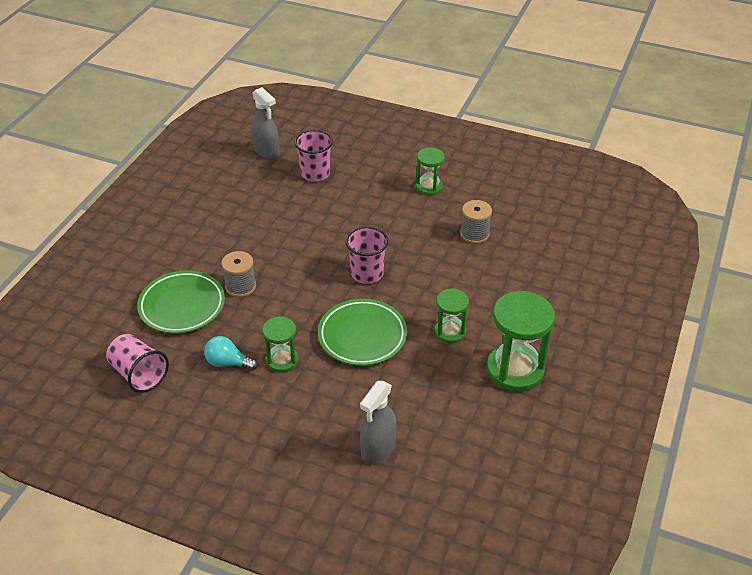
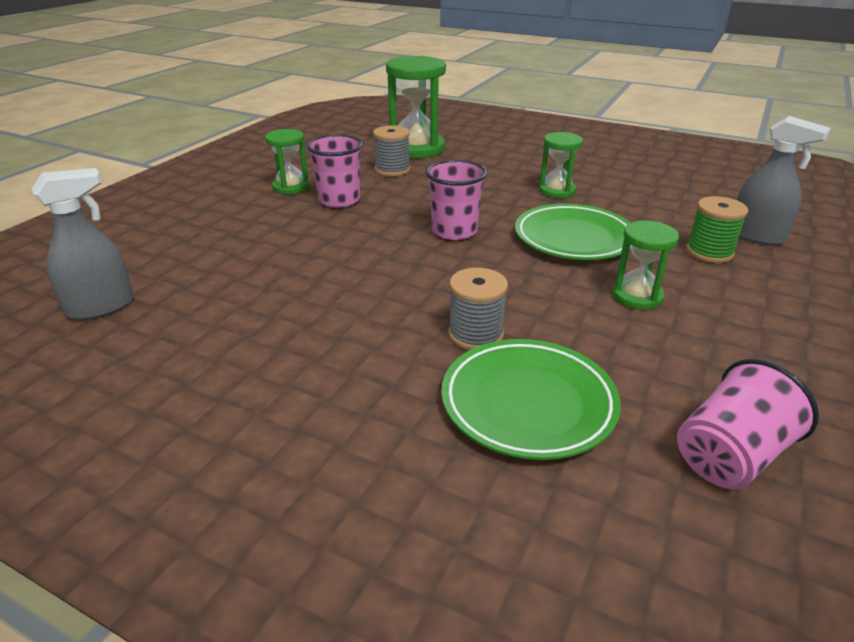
camera: 85 degrees left, 10 degrees down
turquoise light bulb [204,336,258,371] -> none
pink cup [294,130,333,182] -> pink cup moved to [306,135,363,208]
green hourglass [487,291,555,392] -> green hourglass moved to [386,56,446,158]
none -> green spool [686,196,748,263]

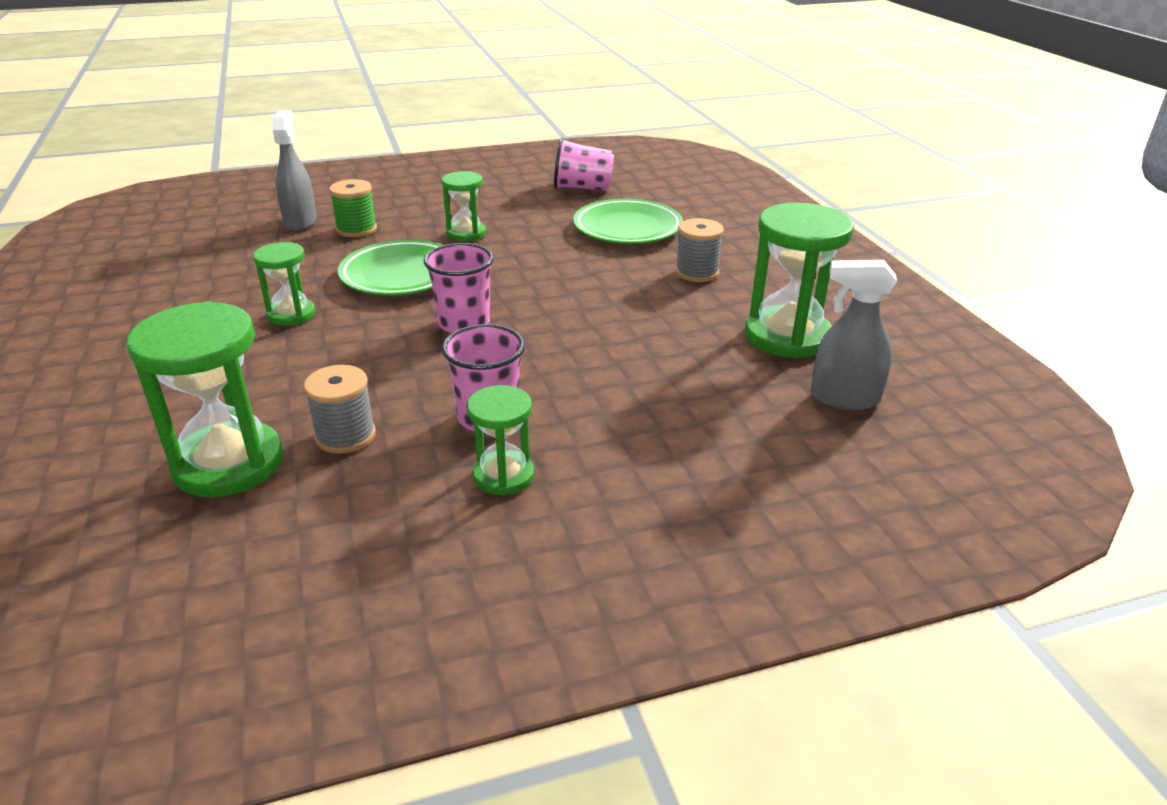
camera: 135 degrees left, 0 degrees up
grey spool [448,268,508,350] -> grey spool moved to [675,218,724,282]
none -> green hourglass [745,203,854,359]

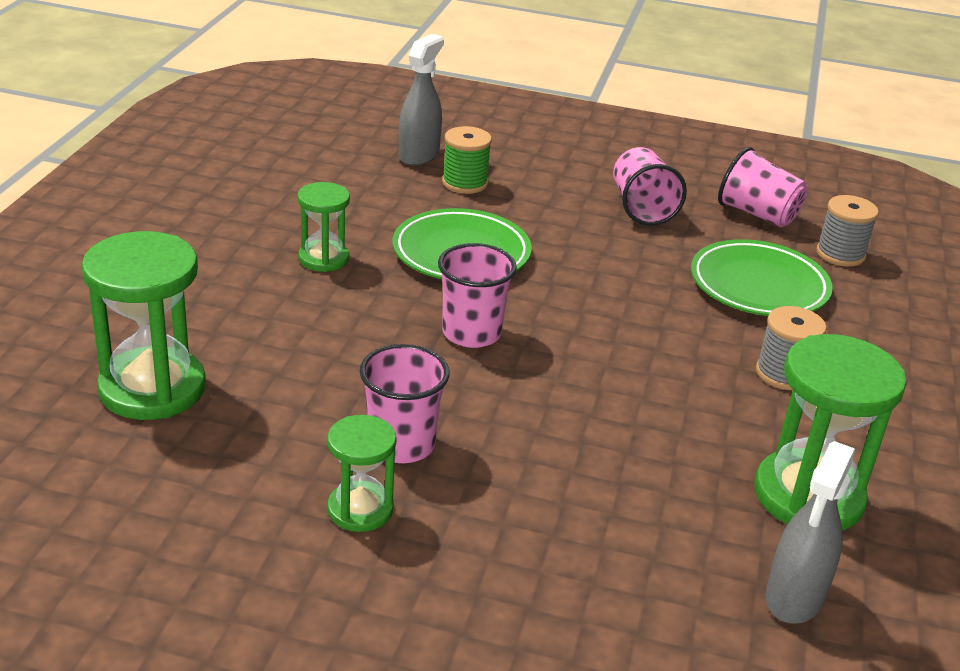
camera: 30 degrees right, 0 degrees up
grey spool [304,365,376,454] -> grey spool moved to [816,195,879,267]
green hourglass [442,171,486,241] -> none
grey spray bottle [811,260,897,410] -> grey spray bottle turned 105 degrees counterclockwise [766,441,855,624]
none -> pink cup [613,147,687,226]

